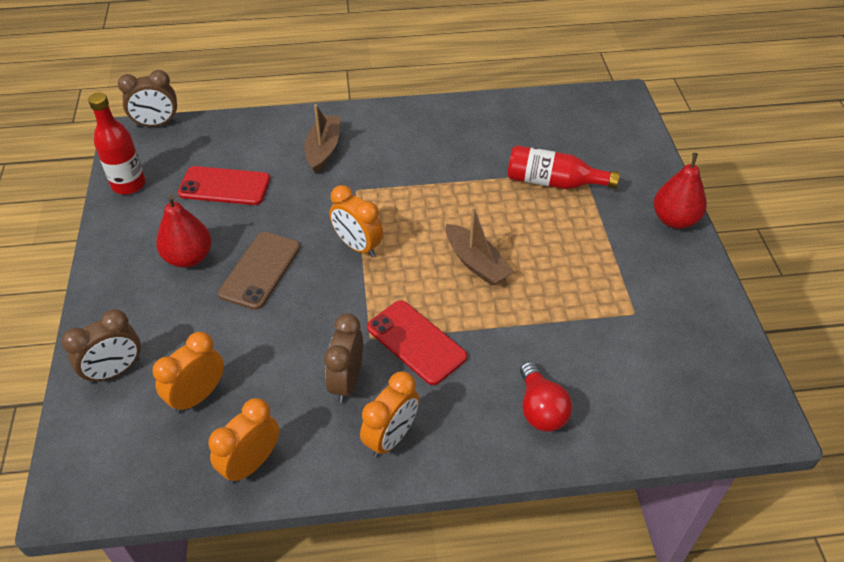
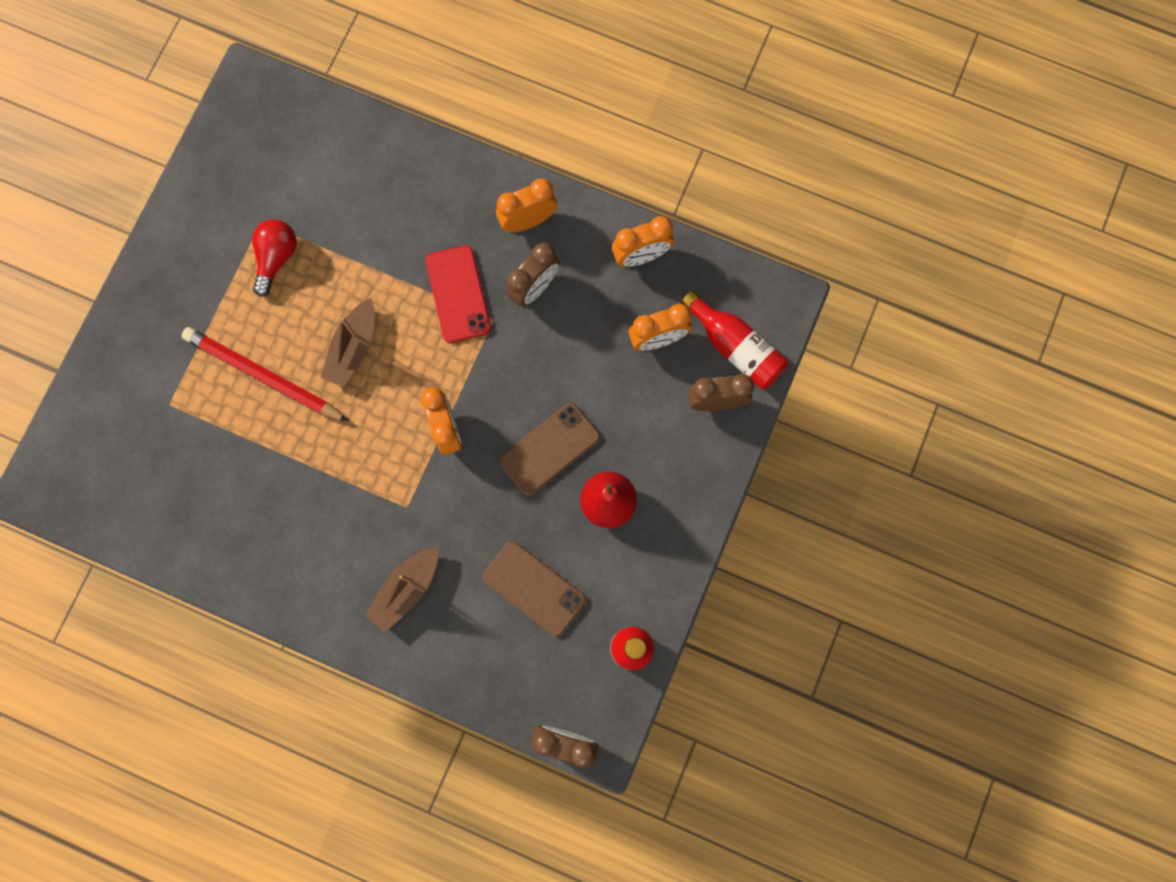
camera: 150 degrees left, 30 degrees up
red phone [178,166,270,205] -> brown phone [482,541,586,636]
brown boat [446,207,514,286] -> brown boat turned 150 degrees counterclockwise [320,299,375,387]
red bottle [508,145,620,189] -> red bottle moved to [681,290,788,389]
red light bulb [520,361,572,432] -> red light bulb moved to [252,219,297,297]
red pear [654,153,707,229] -> none
none -> red pencil [182,327,349,422]

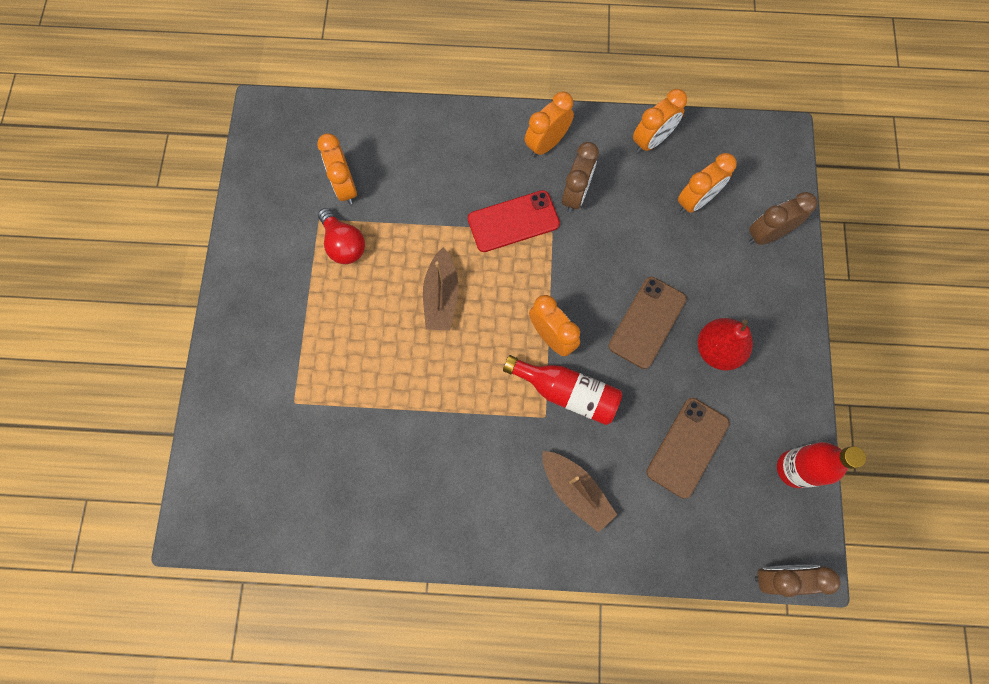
camera: 20 degrees left, 5 degrees down
red pencil [182,327,349,422] -> none
red light bulb [252,219,297,297] -> red light bulb turned 150 degrees clockwise [318,208,365,264]
brown boat [365,547,438,632] -> brown boat turned 60 degrees counterclockwise [542,451,617,533]
red phone [426,245,491,343] -> red phone turned 75 degrees counterclockwise [468,190,560,252]
brown phone [482,541,586,636] -> brown phone turned 75 degrees counterclockwise [647,398,730,499]
red bottle [681,290,788,389] -> red bottle moved to [503,355,622,425]
none -> orange clock [317,133,357,205]

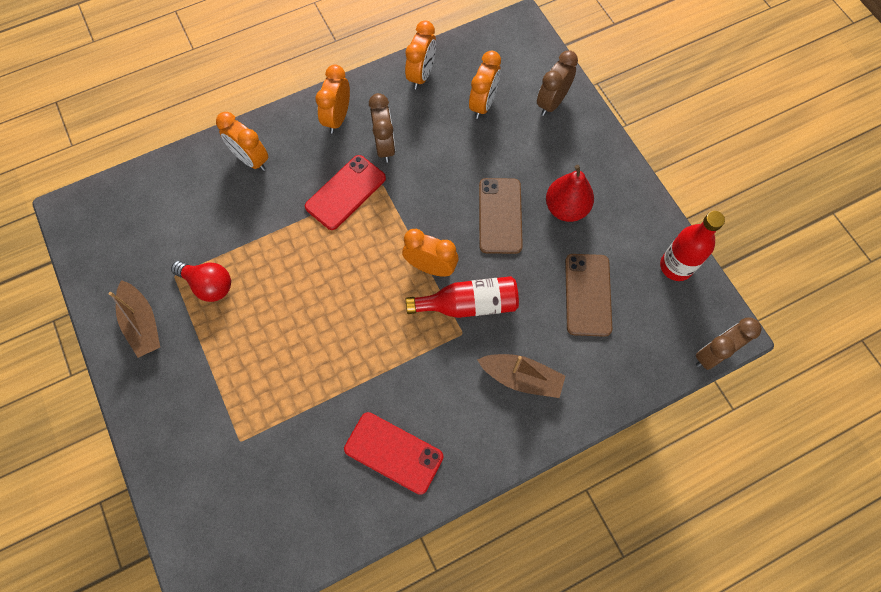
camera: 30 degrees left, 5 degrees down
orange clock [317,133,357,205] -> orange clock moved to [216,112,268,171]
brown boat [423,247,458,330] -> brown boat moved to [109,280,160,358]
none -> red phone [344,412,443,495]

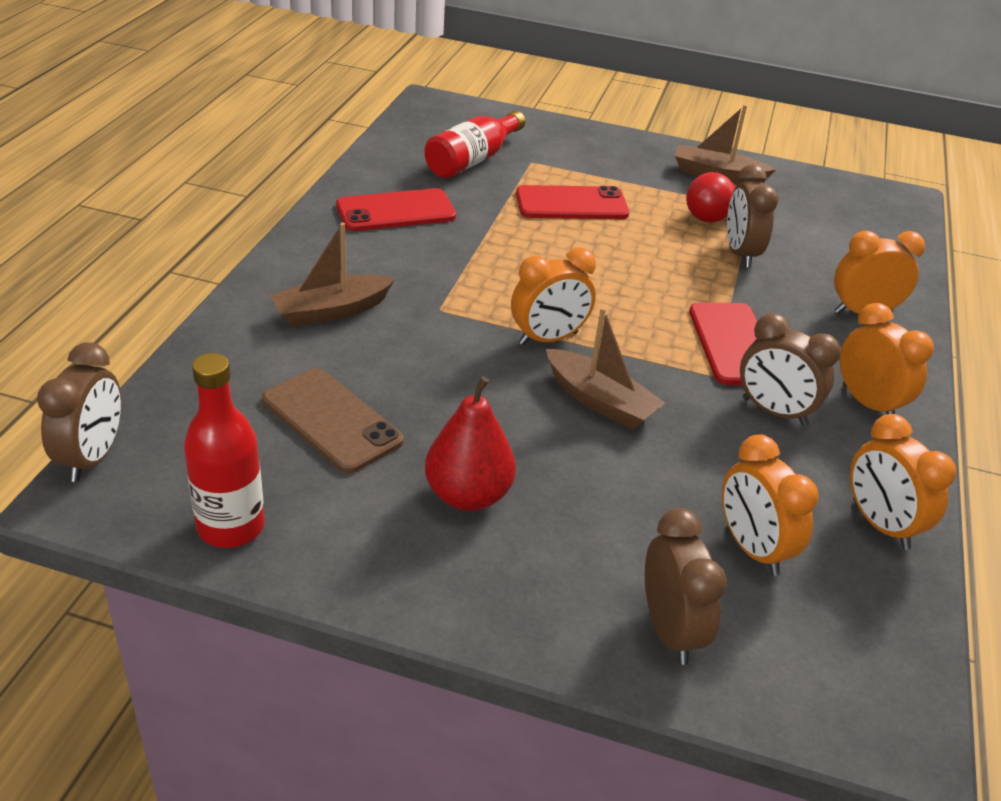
camera: 130 degrees right, 30 degrees down
red bottle [405,276,519,318] -> red bottle moved to [424,111,525,178]
brown phone [479,178,523,254] -> none
none -> red phone [516,185,629,219]
none -> brown boat [546,307,665,429]
none -> brown clock [727,164,779,268]

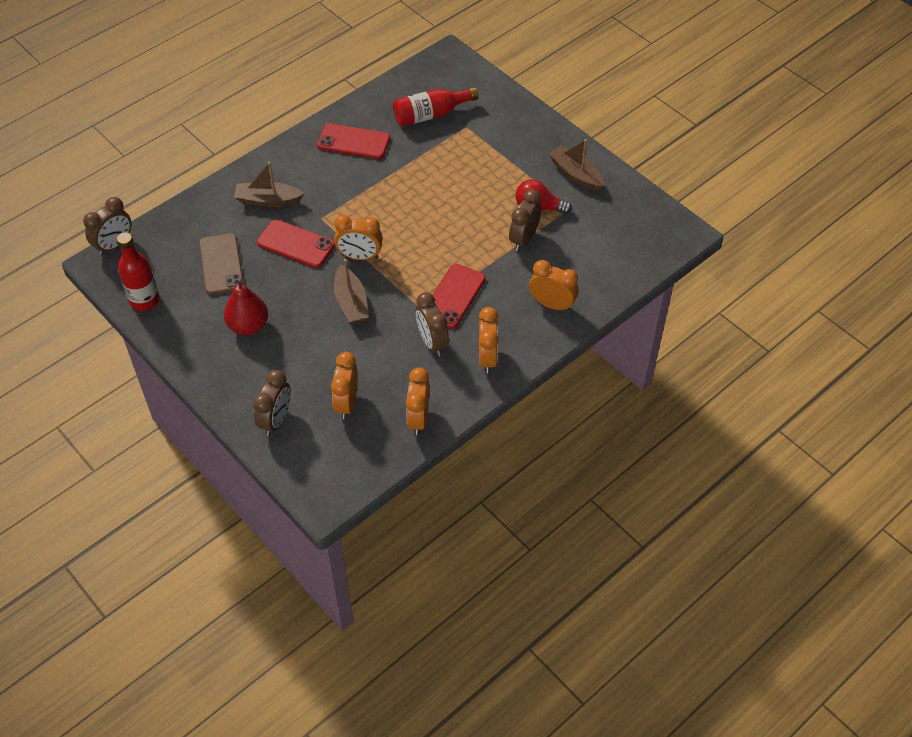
camera: 35 degrees right, 15 degrees up
red phone [516,185,629,219] -> red phone moved to [257,219,335,268]

